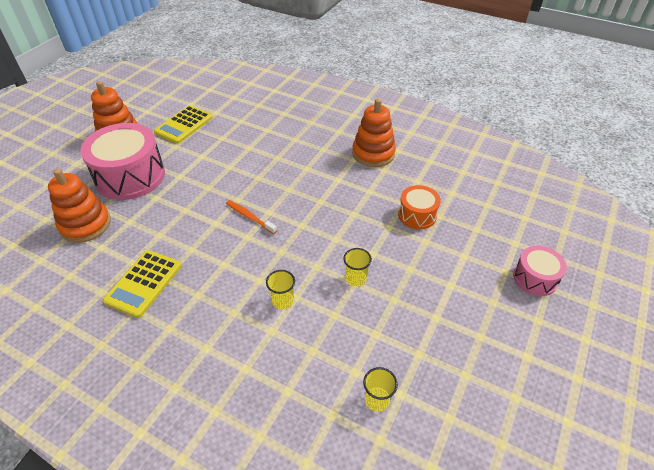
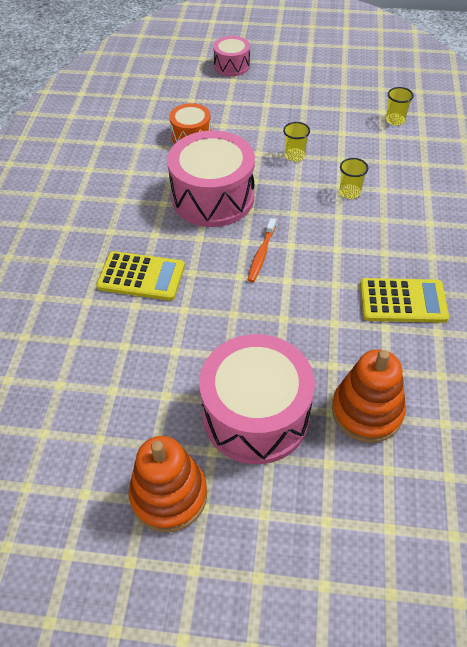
camera: 110 degrees left, 5 degrees up
yellow calculator [154,105,213,144] -> yellow calculator moved to [96,251,185,300]
orange stacking toy [352,99,396,167] -> none
none -> pink drum [167,130,255,227]

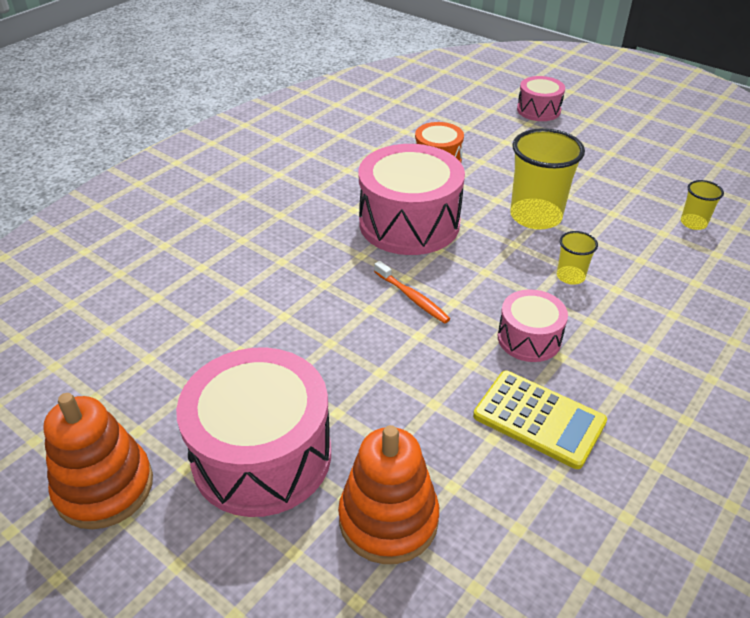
camera: 30 degrees right, 10 degrees down
yellow calculator [96,251,185,300] -> none
orange toothbrush [248,218,276,282] -> orange toothbrush turned 90 degrees counterclockwise [374,261,450,323]
yellow cup [283,122,310,161] -> yellow cup [510,128,585,230], size x2.01
none -> pink drum [498,289,568,362]

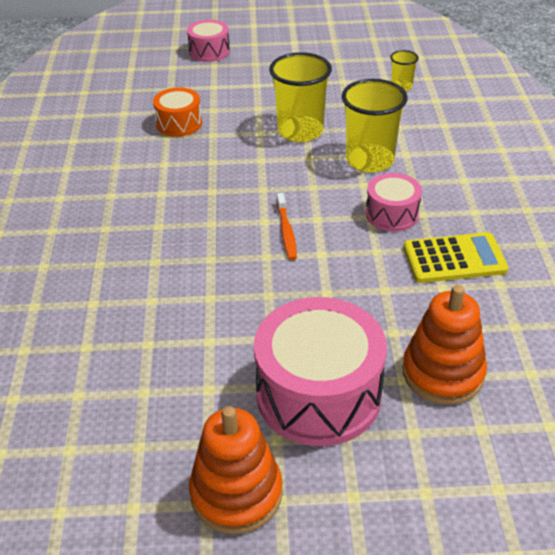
camera: 40 degrees left, 0 degrees up
pink drum [358,144,465,255] -> none
orange toothbrush [374,261,450,323] -> orange toothbrush turned 75 degrees clockwise [277,193,297,260]
yellow cup [557,231,598,285] -> yellow cup [342,79,408,172], size x2.01

